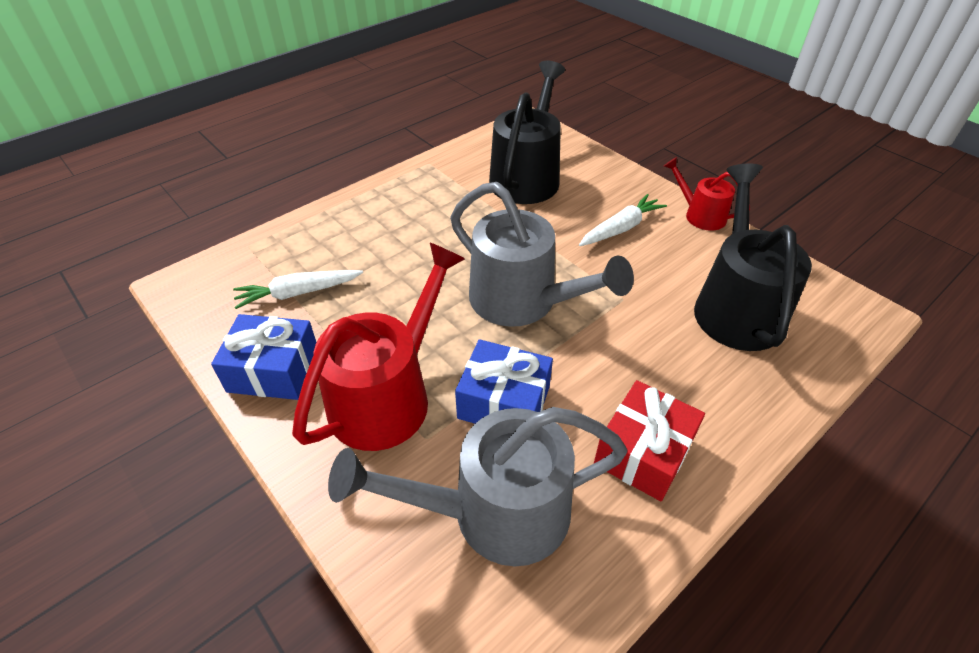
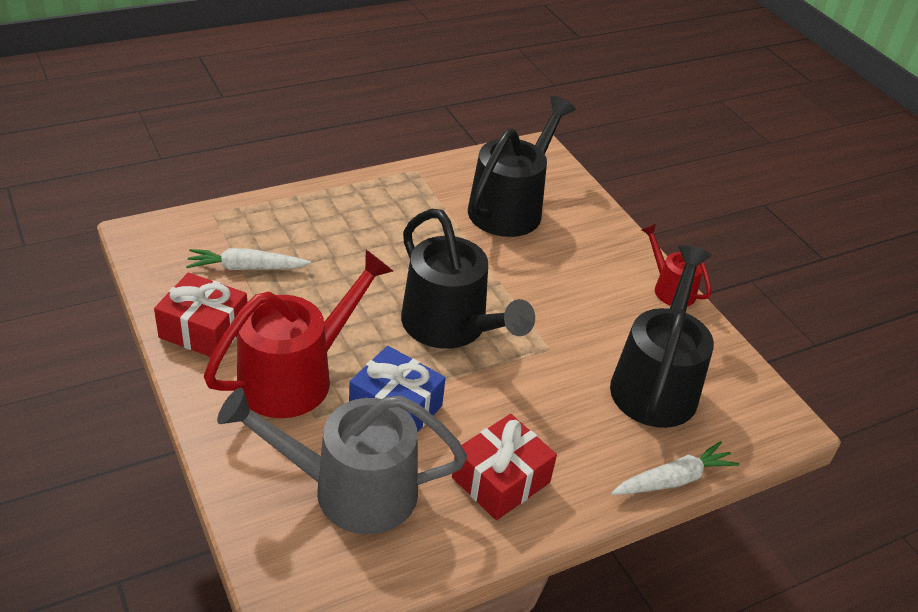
camera: 10 degrees right, 5 degrees down
blue gift [211,314,316,400] -> red gift [154,273,247,357]
grey watering can [450,182,634,327] -> black watering can [401,209,535,349]
white carrot [579,194,667,246] -> white carrot moved to [611,441,740,495]

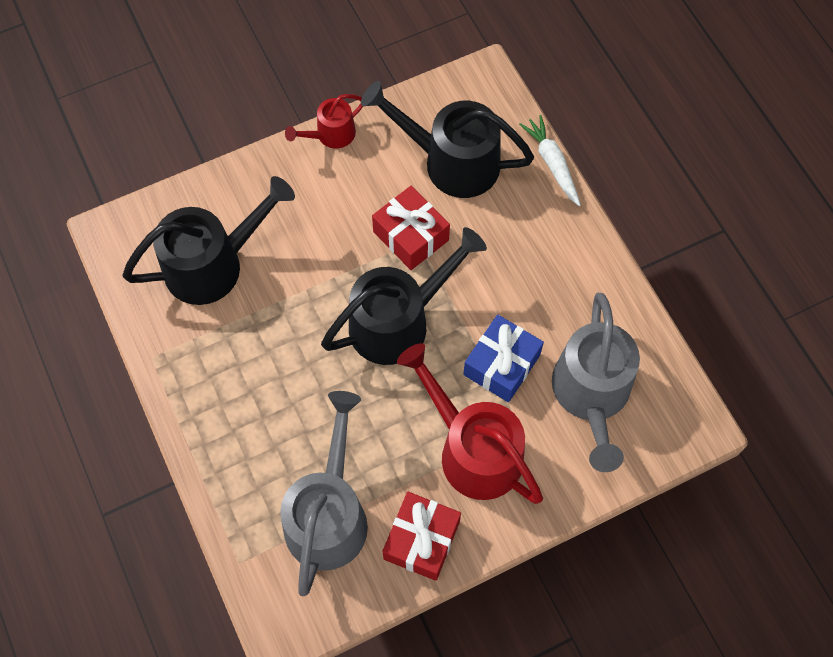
camera: 85 degrees left, 25 degrees up
white carrot [186,248,311,270] -> grey watering can [280,391,368,597]
red gift [452,414,557,520] -> red gift moved to [372,186,450,270]
black watering can [468,96,576,237] -> black watering can turned 120 degrees clockwise [122,176,295,305]

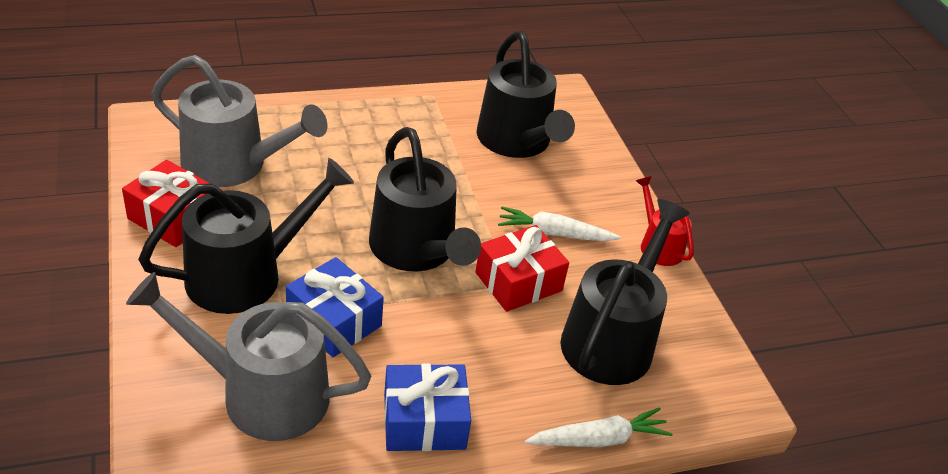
camera: 95 degrees right, 25 degrees down
red watering can [397,343,543,504] -> black watering can [138,158,354,314]
none -> blue gift [384,364,471,451]
none -> white carrot [498,207,621,241]

